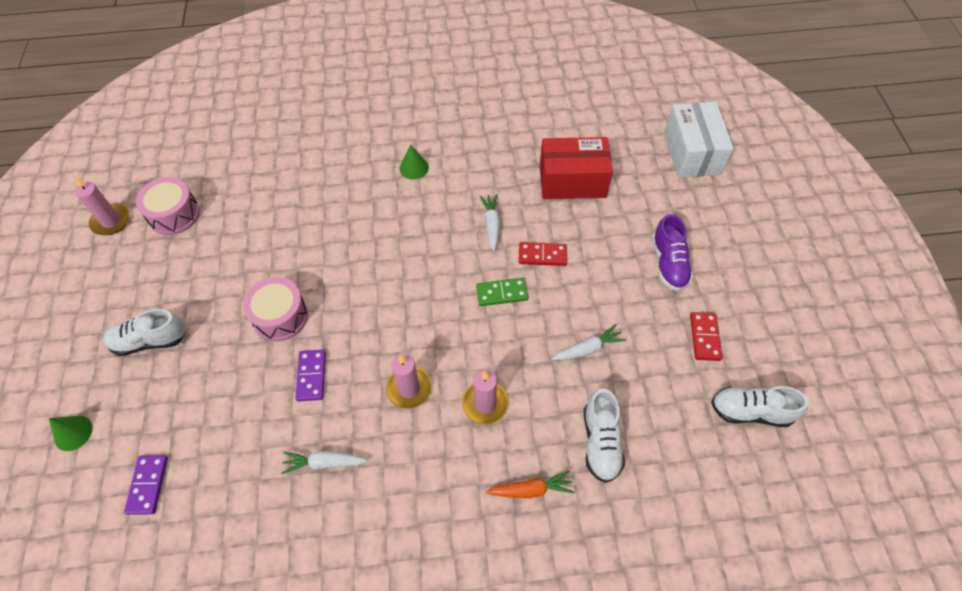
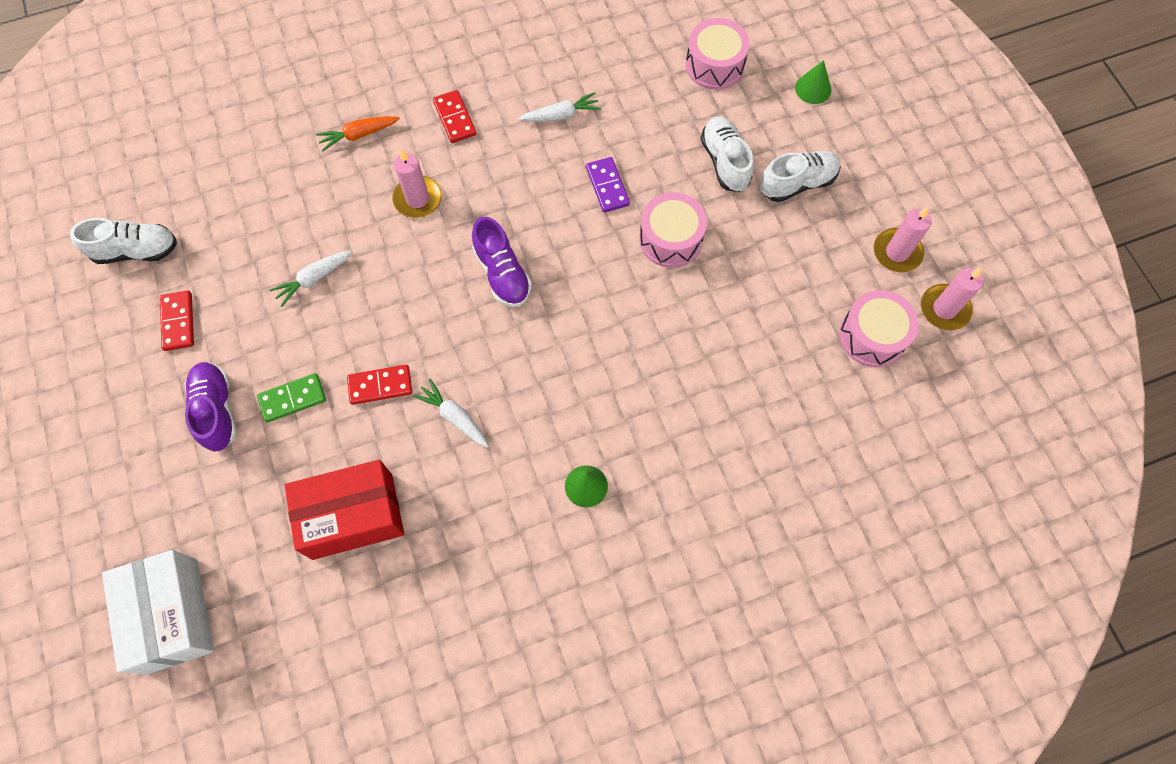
camera: 165 degrees right, 10 degrees up
purple domino [124,455,168,515] -> pink drum [686,18,750,90]
pink candle [386,354,432,409] -> pink candle moved to [874,207,932,273]
green domino [476,278,528,306] -> green domino moved to [257,373,326,423]
white carrot [480,194,500,251] -> white carrot turned 150 degrees clockwise [413,379,489,448]
white shoe [584,389,625,483] -> white shoe moved to [701,116,754,192]
none -> red domino [433,90,476,143]
none -> purple shoe [472,217,532,307]

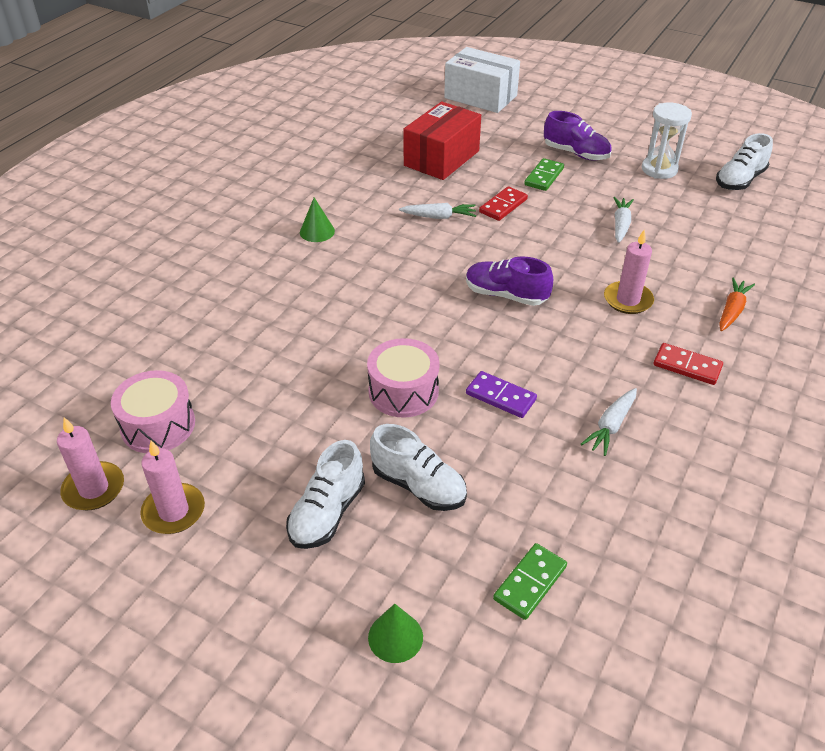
camera: 140 degrees right, 25 degrees down
red domino [160,291,194,351] -> white hourglass [642,102,692,179]
pink drum [686,18,750,90] -> green domino [493,543,567,620]

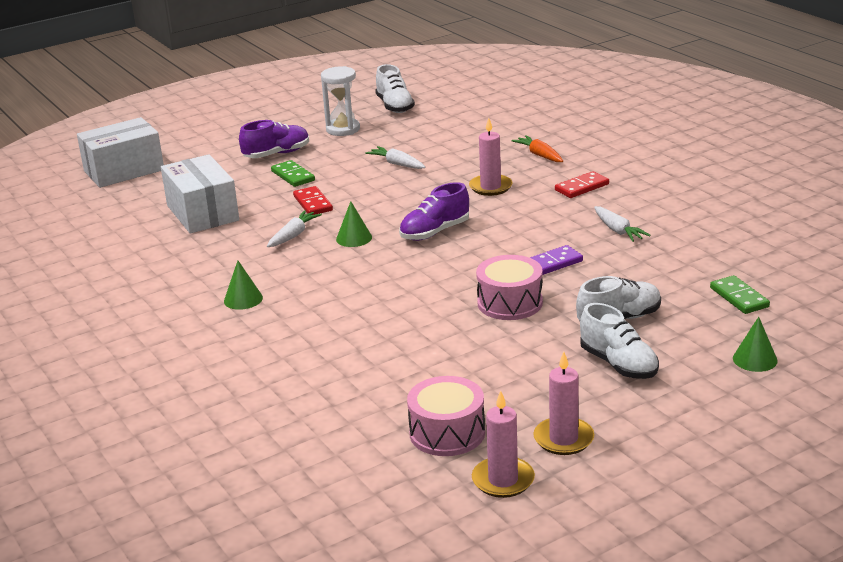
camera: 60 degrees left, 15 degrees down
red box [403,102,481,180] -> white box [161,154,239,233]
none -> green cone [336,201,372,247]

